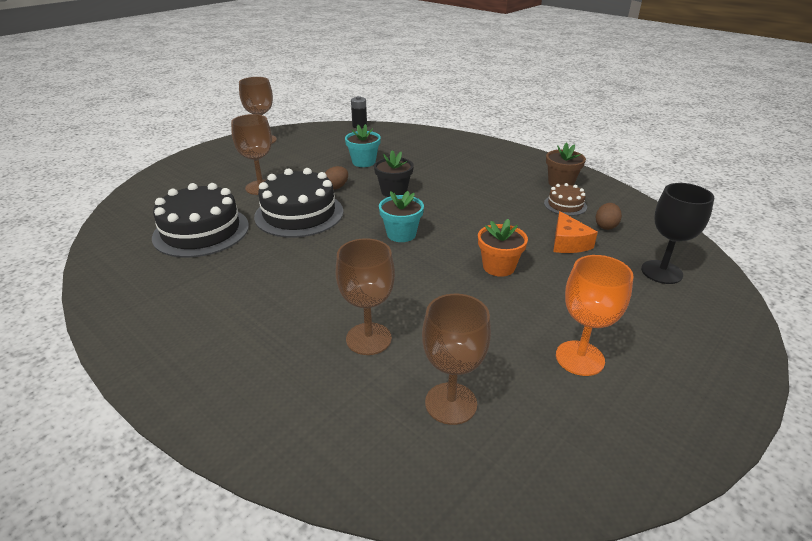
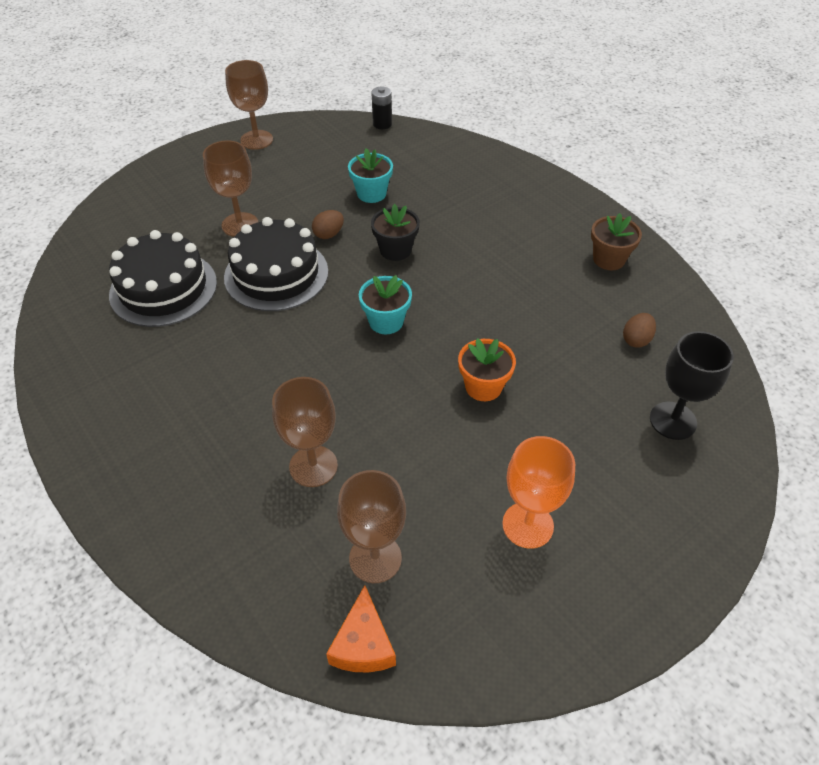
camera: 10 degrees right, 15 degrees up
brown cake [544,183,587,216] -> none
orange cheese [553,211,598,253] -> orange cheese moved to [326,585,396,672]

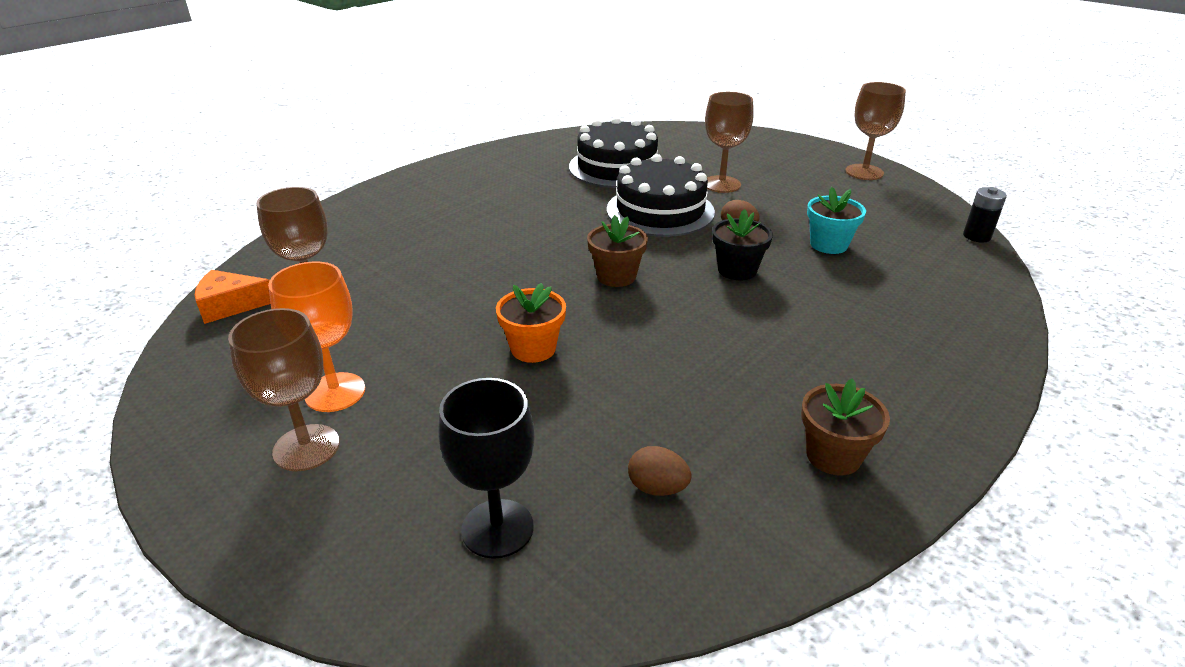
camera: 80 degrees right, 15 degrees down
brown goblet [272,377,338,487] -> brown goblet moved to [228,308,340,471]
turquoise flower pot [359,275,412,334] -> brown flower pot [587,215,648,287]

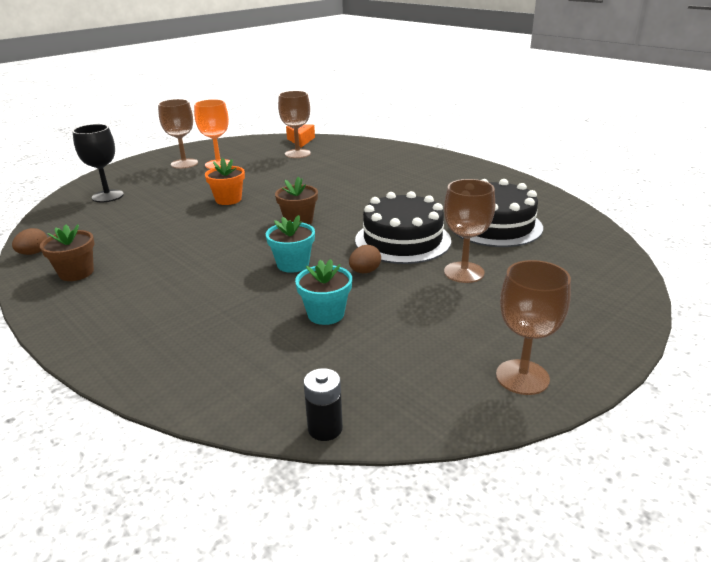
camera: 95 degrees right, 5 degrees down
brown egg [628,446,692,496] -> brown egg moved to [12,228,47,255]
black flower pot [712,209,773,280] -> turquoise flower pot [266,215,315,273]

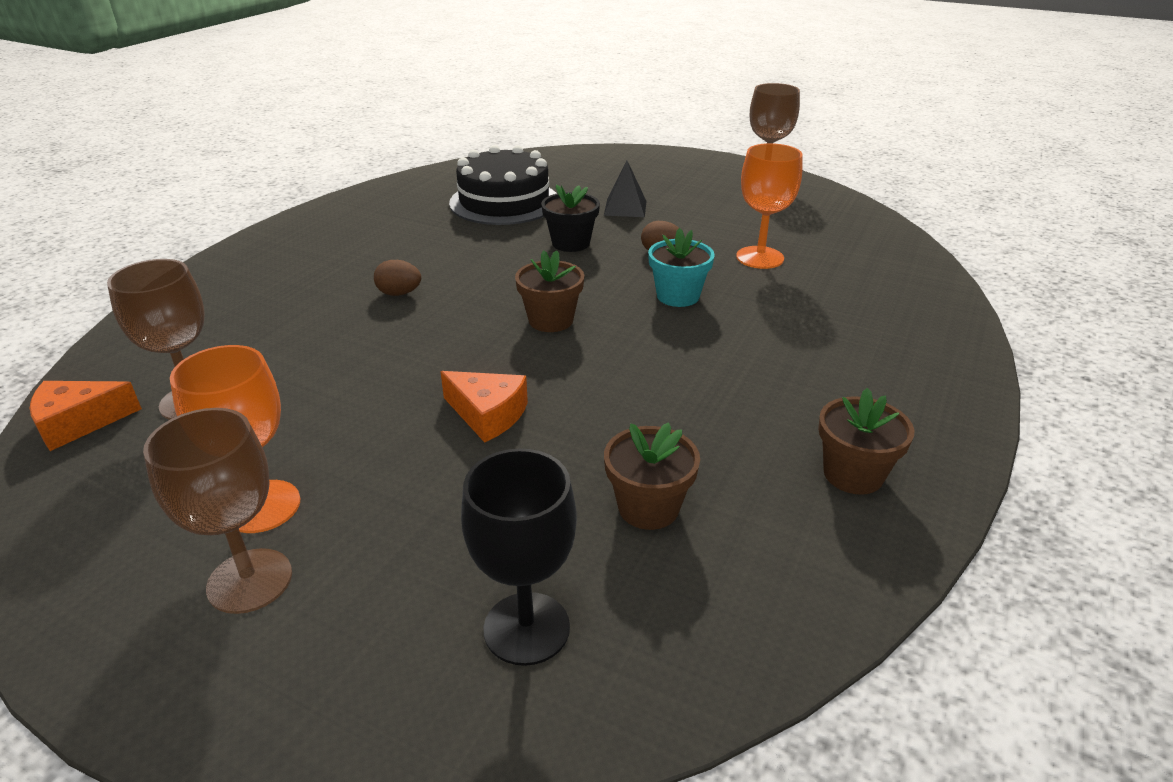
camera: 110 degrees left, 5 degrees up
brown egg [12,228,47,255] -> brown egg moved to [374,260,421,296]
orange flower pot [205,158,245,205] -> orange cheese [440,371,528,443]
turquoise flower pot [295,259,352,325] -> orange goblet [736,143,803,269]
black battery [304,368,343,441] -> none
black cake [355,191,451,264] -> black flower pot [541,185,600,252]
brown goblet [444,179,495,283] -> black pyramid [604,160,647,217]
none -> brown flower pot [604,422,700,530]

